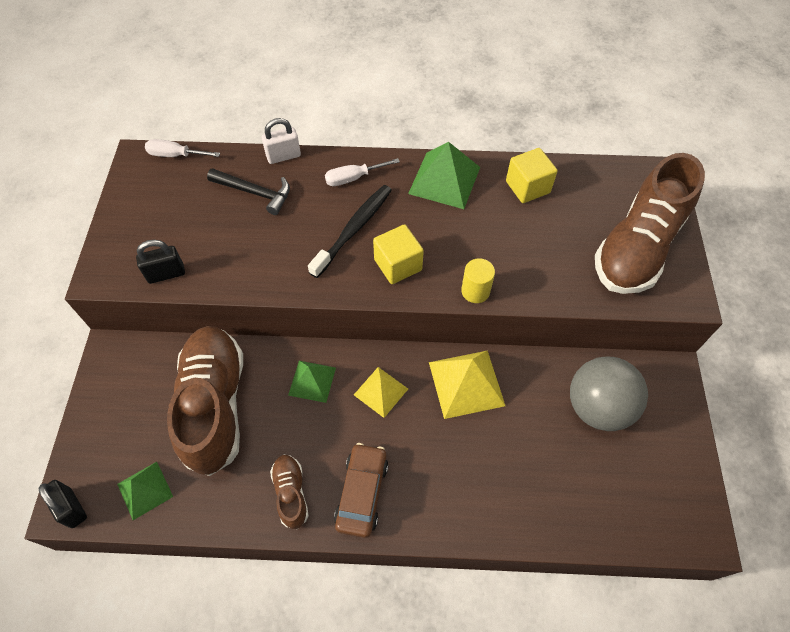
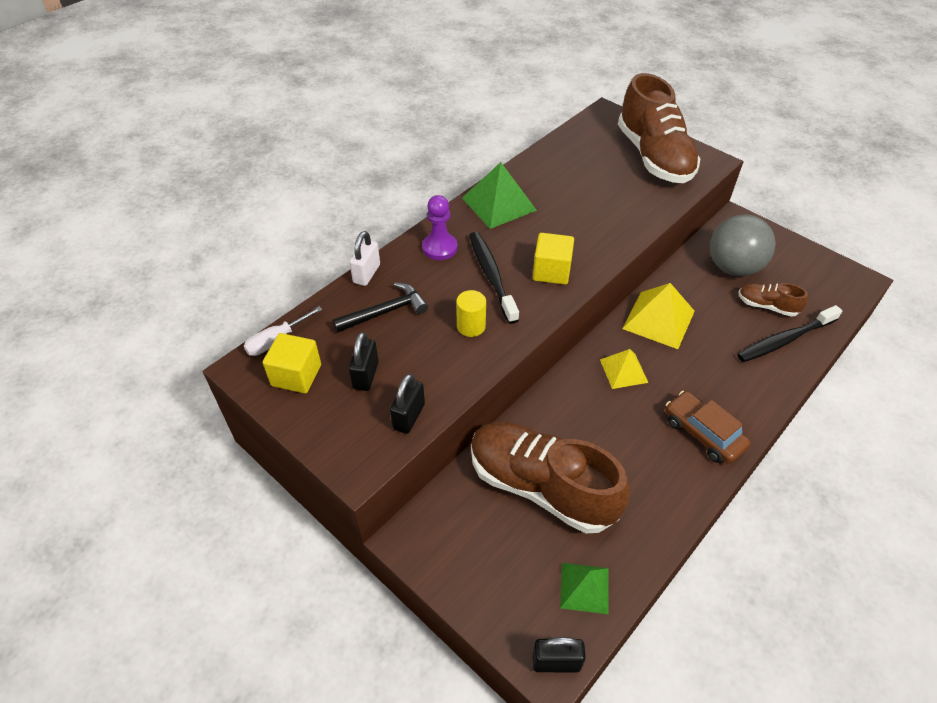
camera: 50 degrees left, 10 degrees down
brown shoe [270,455,309,529] -> brown shoe moved to [739,283,808,317]
green pyramid [288,361,336,403] -> none
white screwdriver [325,158,400,186] -> purple pawn [422,195,458,260]
yellow cylinder [461,258,495,303] -> yellow cylinder moved to [456,290,486,337]
yellow cube [506,148,558,203] -> yellow cube moved to [263,333,321,393]
none -> black padlock [349,332,379,391]
none -> black toothbrush [737,305,842,362]

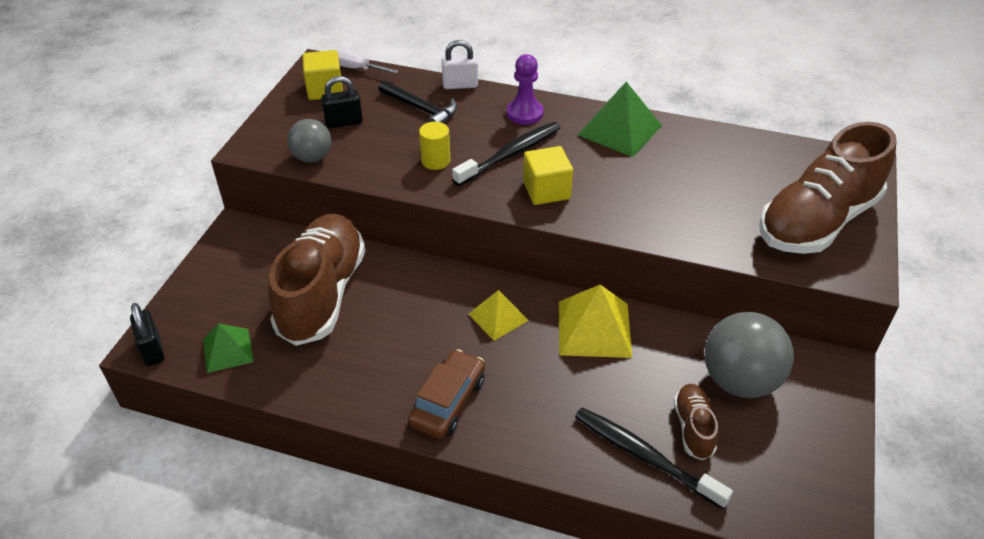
camera: 65 degrees right, 5 degrees down
black padlock [390,374,425,434] -> grey ball [287,119,331,163]

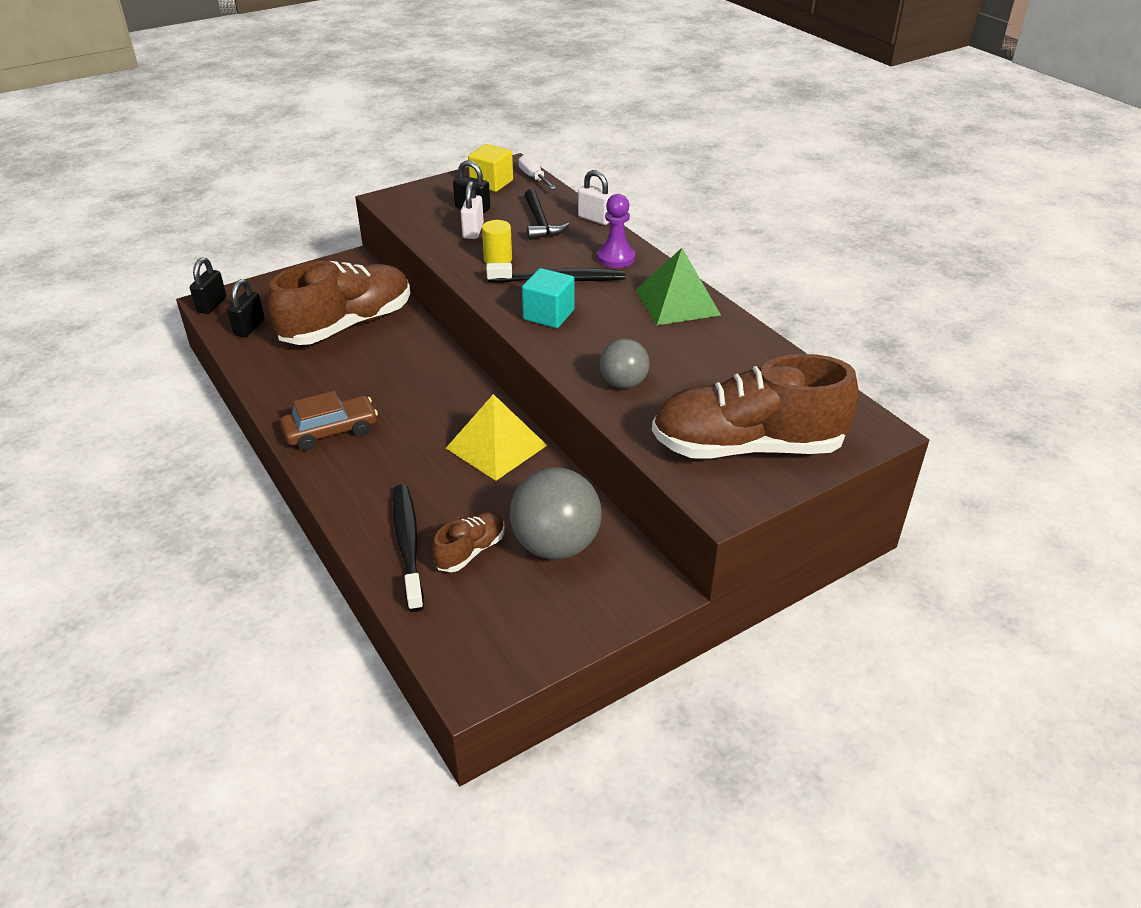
camera: 40 degrees right, 5 degrees down
green pyramid [203,323,254,373] -> black padlock [227,279,265,337]
grey ball [287,119,331,163] -> grey ball moved to [599,339,650,389]
yellow pyramid [468,290,529,341] -> none
yellow cube [523,146,573,205] -> turquoise cube [522,268,575,328]
none -> white padlock [461,181,484,239]

